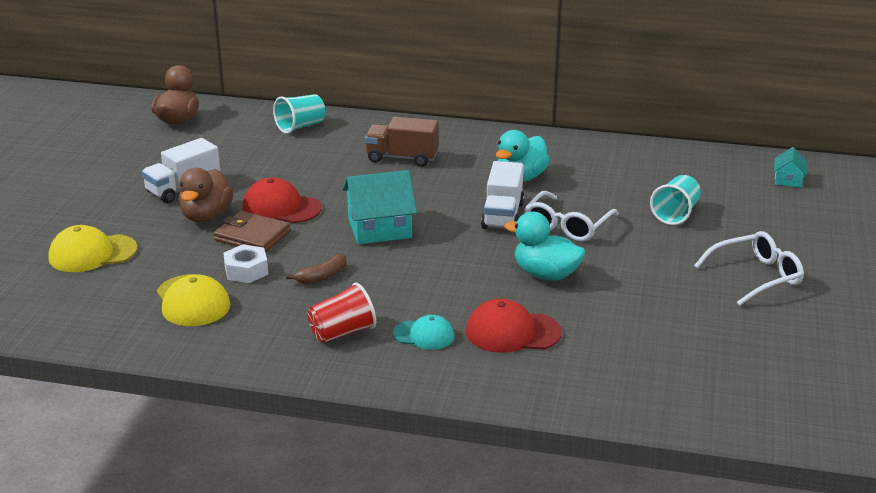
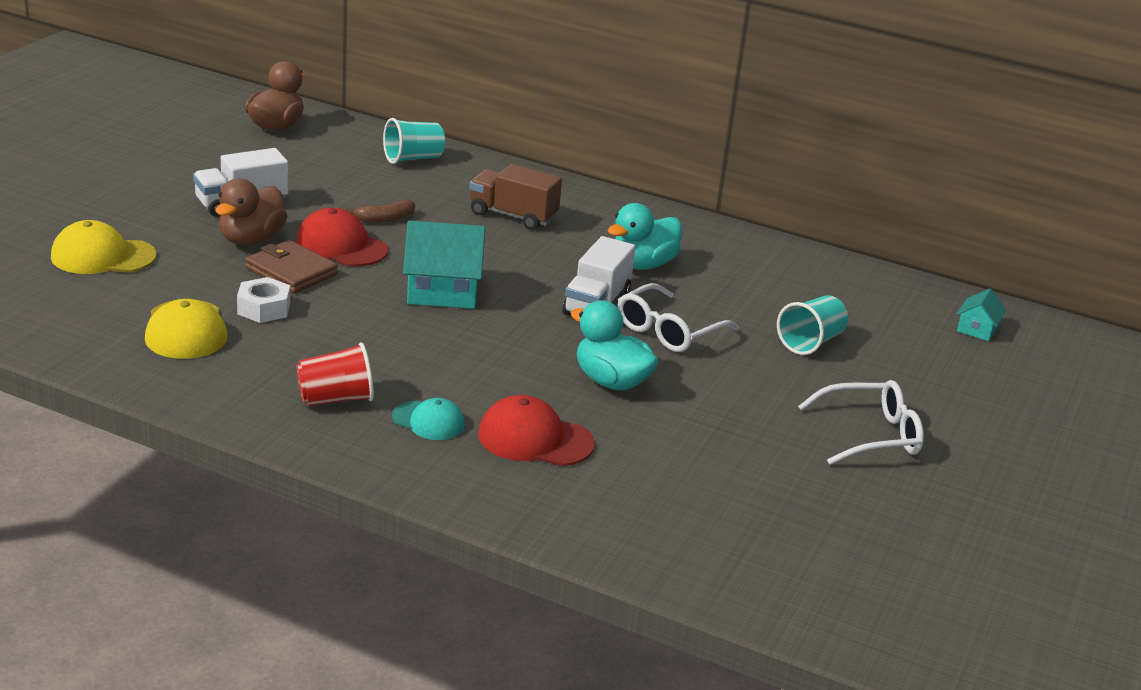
camera: 10 degrees right, 0 degrees up
brown banana [286,254,346,284] -> brown banana moved to [345,200,415,223]

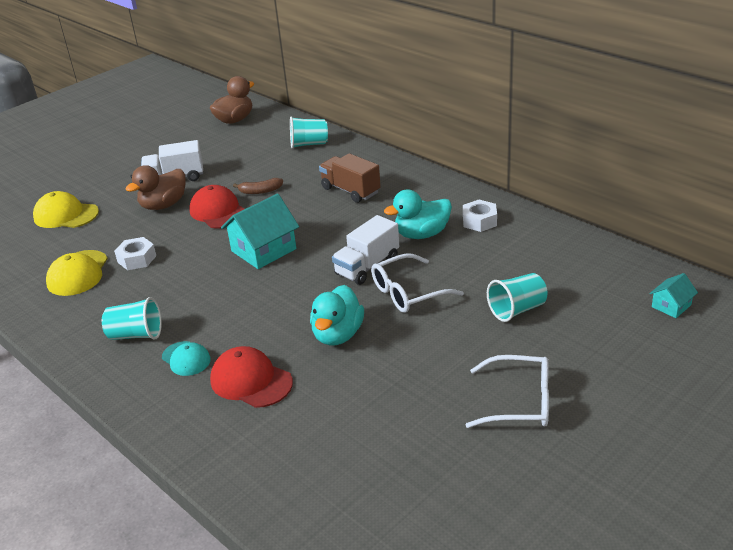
camera: 25 degrees right, 5 degrees up
brown wallet [245,240,338,293] -> none
red cup [296,342,374,406] -> turquoise cup [102,297,162,340]
turquoise house [403,220,485,309] -> turquoise house turned 60 degrees counterclockwise [221,194,299,269]
turquoise duck [571,300,658,391] -> turquoise duck turned 135 degrees counterclockwise [310,285,364,345]
none -> white nut [463,200,497,232]

